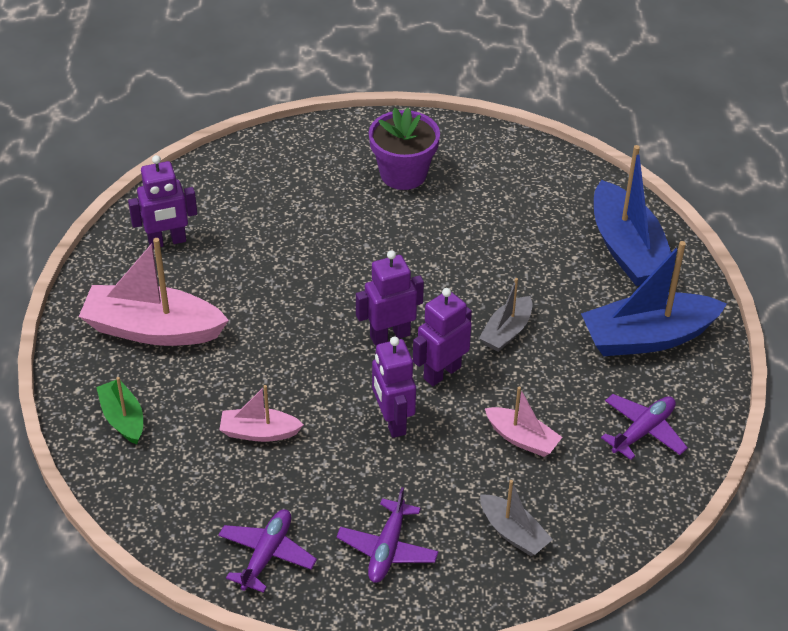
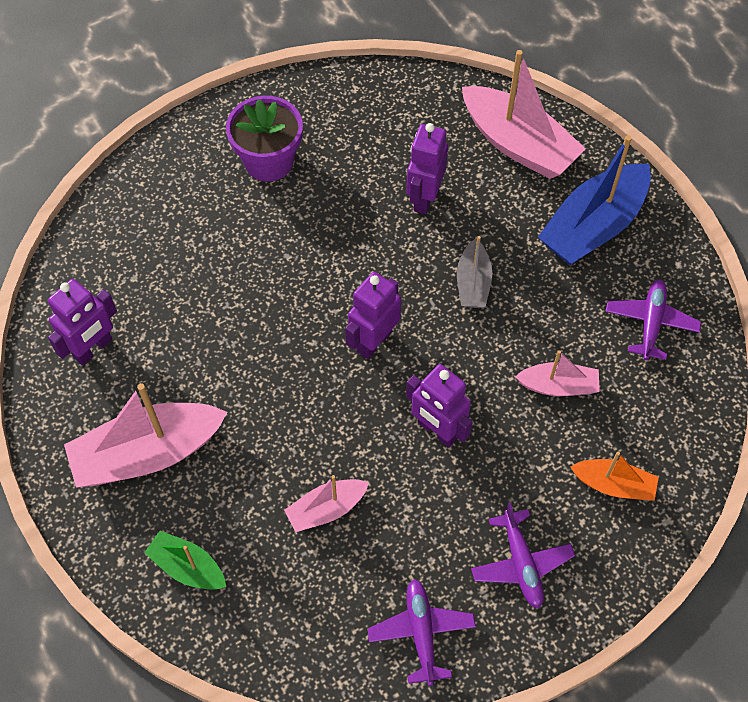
camera: 30 degrees left, 15 degrees up
purple robot [413,288,472,386] -> purple robot moved to [407,123,448,214]
grey boat [480,480,553,556] -> orange boat [570,452,659,501]
blue boat [594,145,675,286] -> pink boat [462,50,586,179]

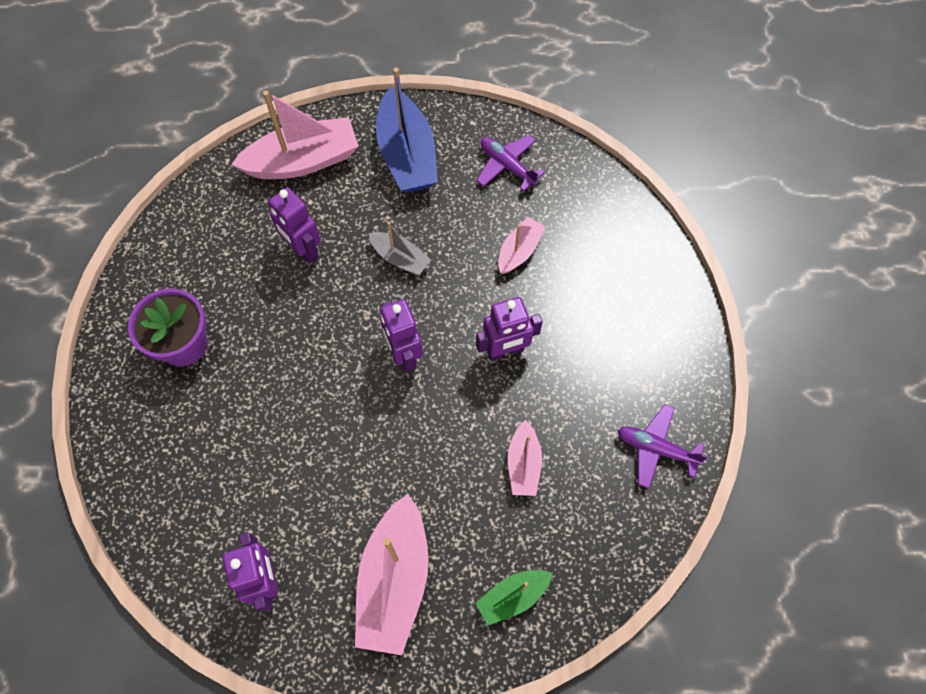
camera: 60 degrees left, 5 degrees up
purple plane [471,502,575,608] -> none
orange boat [570,452,659,501] -> none

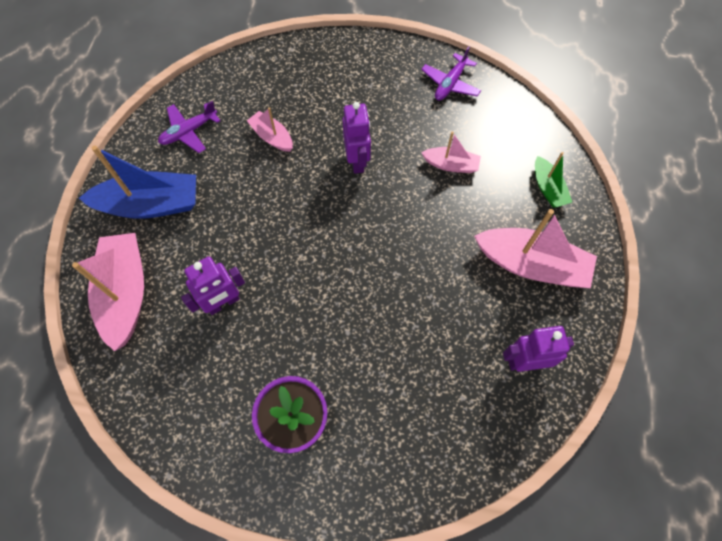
camera: 80 degrees left, 0 degrees up
grey boat [369,222,431,275] -> none
purple robot [379,299,423,371] -> none

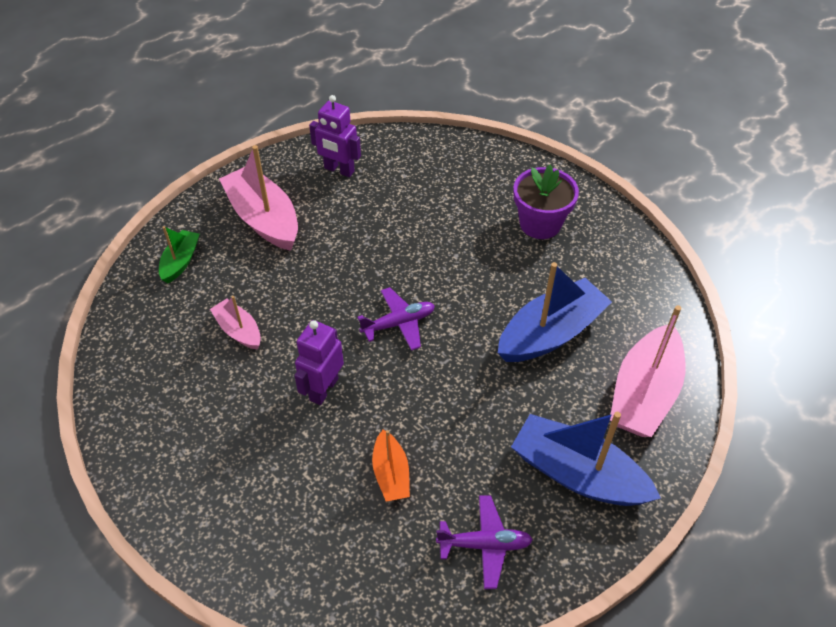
camera: 145 degrees left, 15 degrees down
purple robot [181,256,245,315] -> blue boat [498,262,612,362]
pink boat [247,107,293,152] -> orange boat [372,430,410,502]
purple plane [421,46,481,101] -> purple plane moved to [357,287,435,351]

